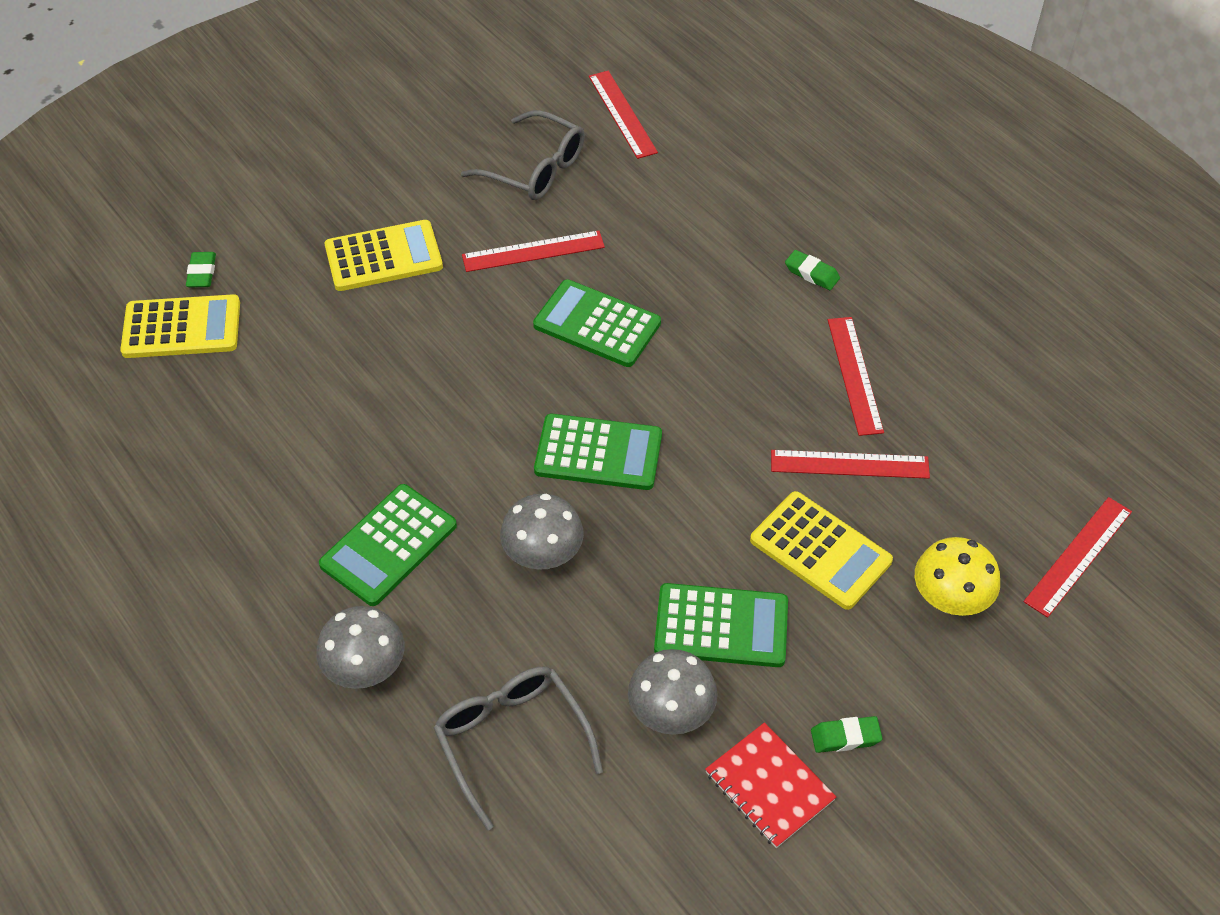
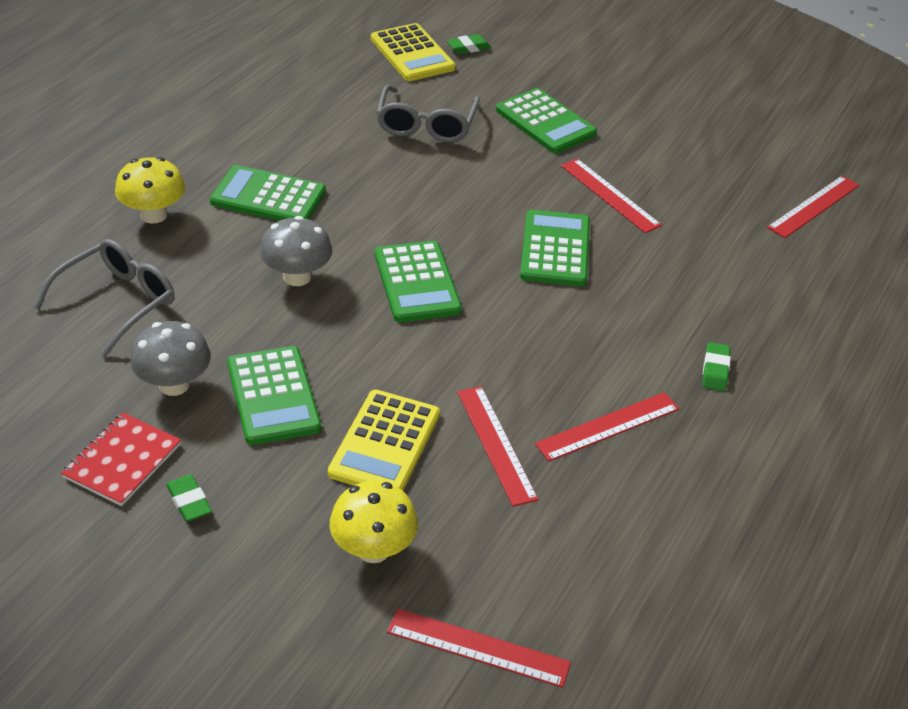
camera: 65 degrees right, 10 degrees down
grey mushroom [316,606,404,689] -> yellow mushroom [115,157,185,224]
yellow calculator [325,220,443,291] -> green calculator [496,88,597,153]
grey glasses [461,110,585,200] -> grey glasses moved to [377,85,480,142]

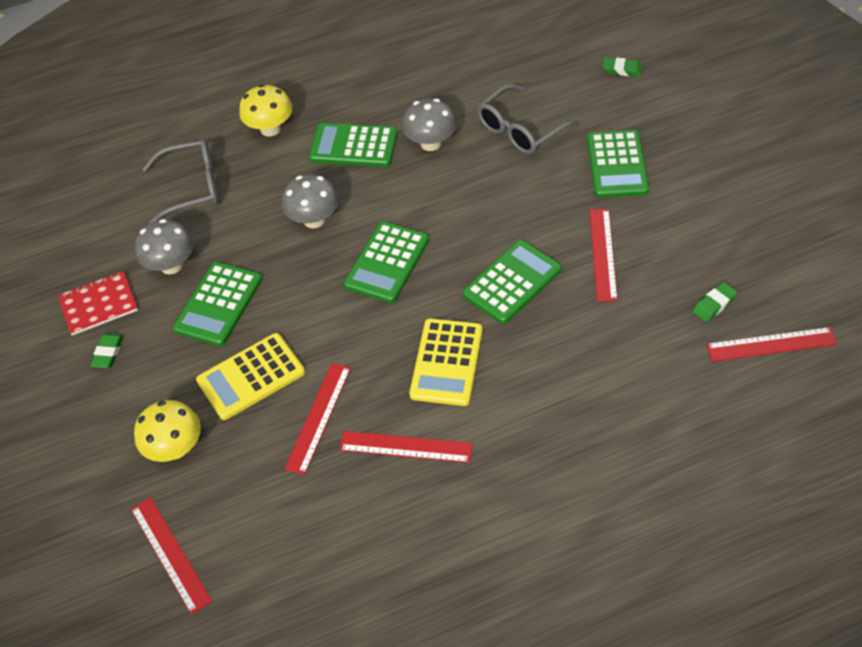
camera: 45 degrees right, 10 degrees up
green calculator [210,165,326,221] -> green calculator turned 45 degrees counterclockwise [309,123,398,167]
yellow calculator [371,23,456,81] -> yellow calculator moved to [409,318,483,406]
green eraser [702,342,731,391] -> green eraser moved to [693,282,738,322]
none -> grey mushroom [402,98,456,151]

